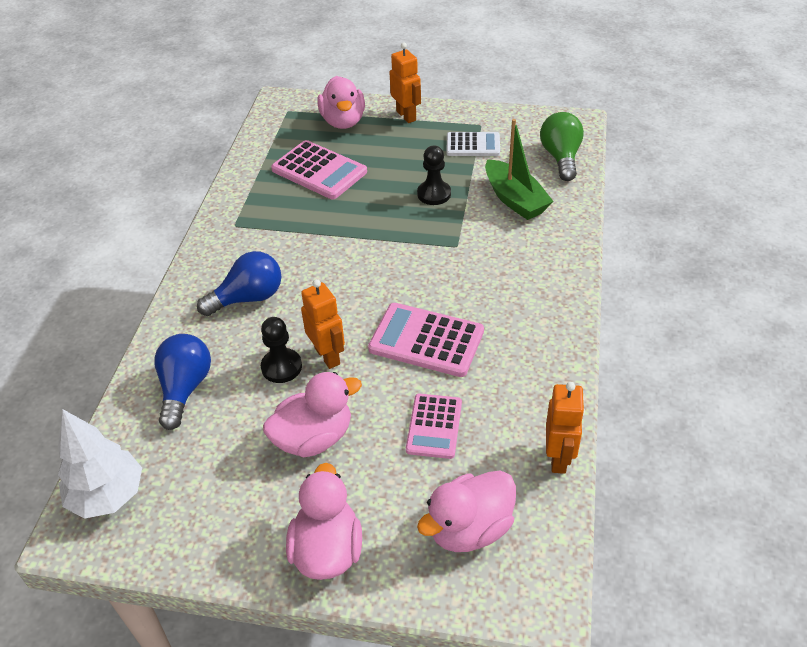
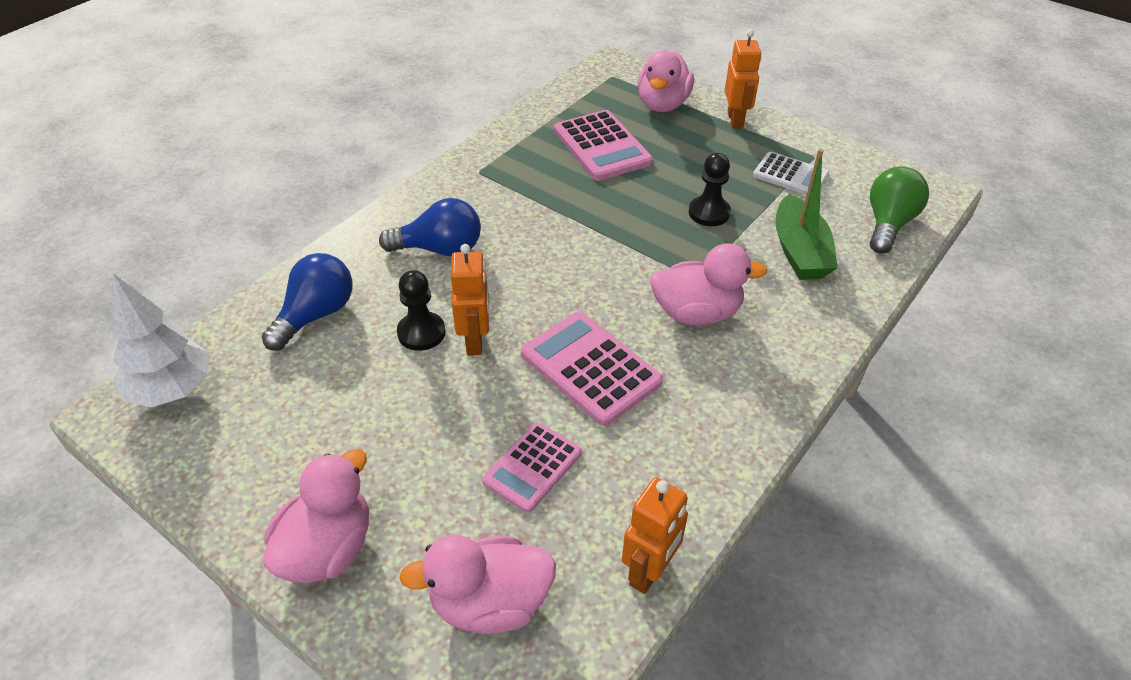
camera: 25 degrees right, 0 degrees up
pink duck [263,372,362,457] -> pink duck moved to [650,243,768,325]

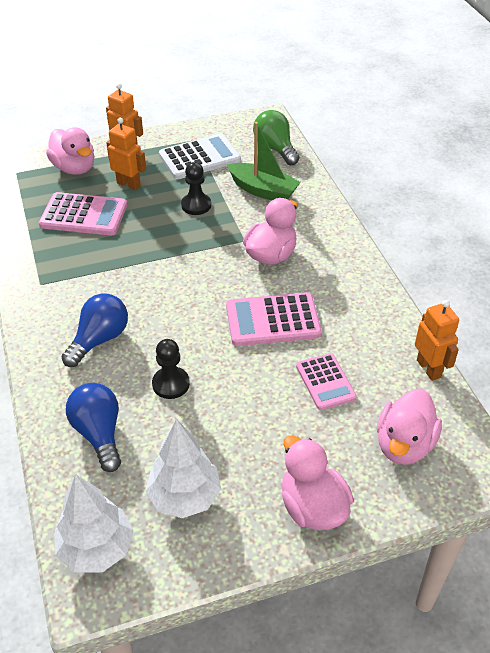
camera: 55 degrees left, 0 degrees up
orange robot [451,244,489,356] -> orange robot moved to [106,118,146,191]
white calculator [753,152,829,195] -> white calculator [159,134,241,179], size x1.53
none -> white tree [145,419,221,518]

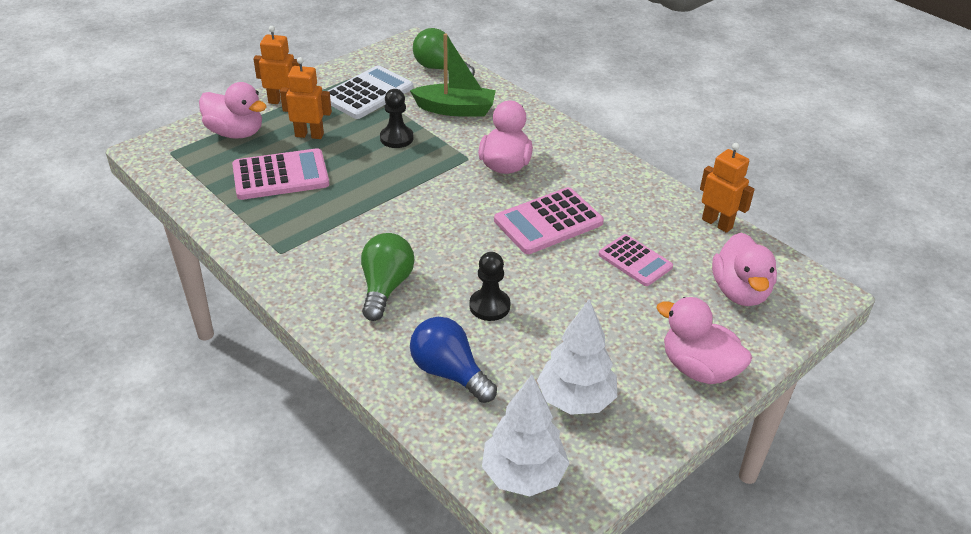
camera: 25 degrees left, 5 degrees down
blue light bulb [61,293,128,367] -> green light bulb [361,233,414,321]

